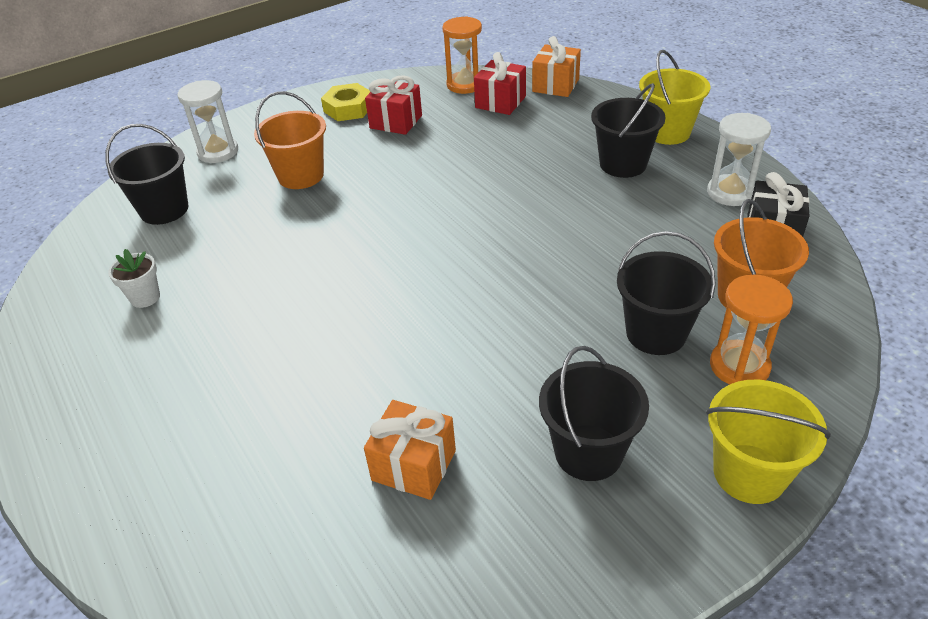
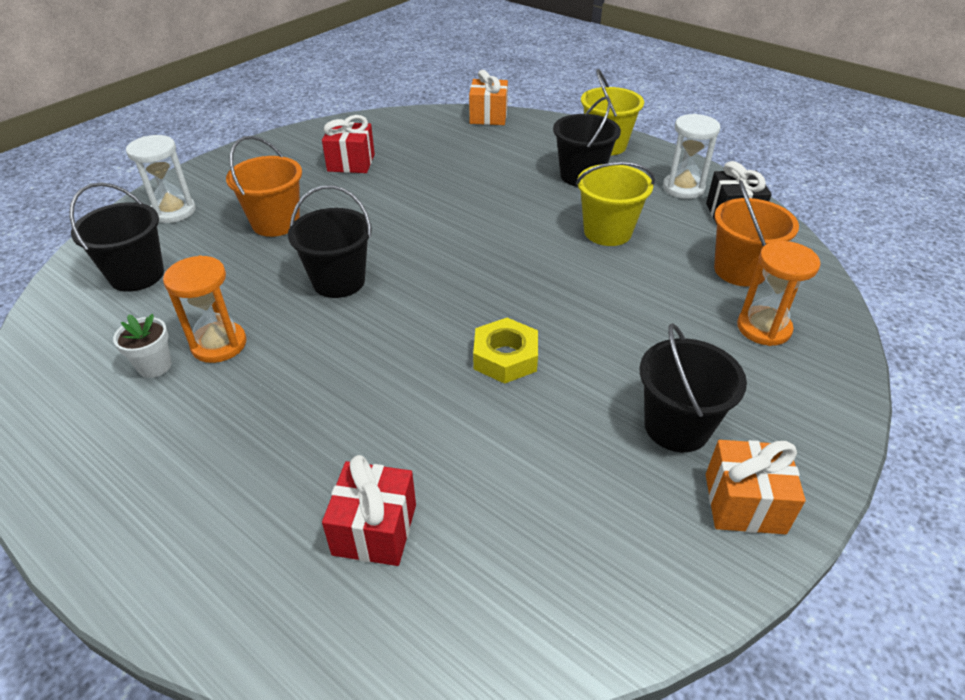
camera: 20 degrees left, 0 degrees up
yellow nut [321,83,370,121] -> yellow nut moved to [473,318,538,384]
orange gift [364,400,456,500] -> orange gift moved to [706,440,806,534]
orange hourglass [442,16,482,94] -> orange hourglass moved to [163,255,246,363]
red gift [474,52,526,115] -> red gift moved to [322,455,416,566]
black bucket [617,231,716,355] -> black bucket moved to [288,185,372,298]
yellow bucket [706,380,831,504] -> yellow bucket moved to [576,162,655,246]

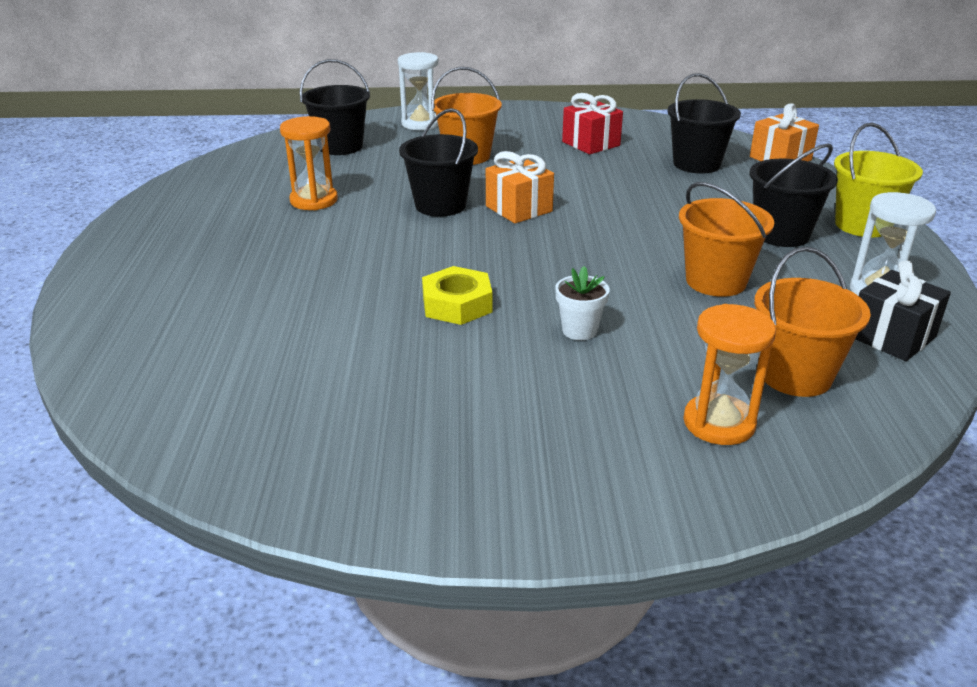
camera: 50 degrees right, 10 degrees down
white flower pot [113,314,172,378] -> white flower pot moved to [555,266,610,340]
red gift [322,455,416,566] -> none
yellow bucket [576,162,655,246] -> orange bucket [679,182,774,297]
black bucket [640,323,747,452] -> black bucket moved to [667,73,741,174]
orange gift [706,440,806,534] -> orange gift moved to [486,151,554,223]

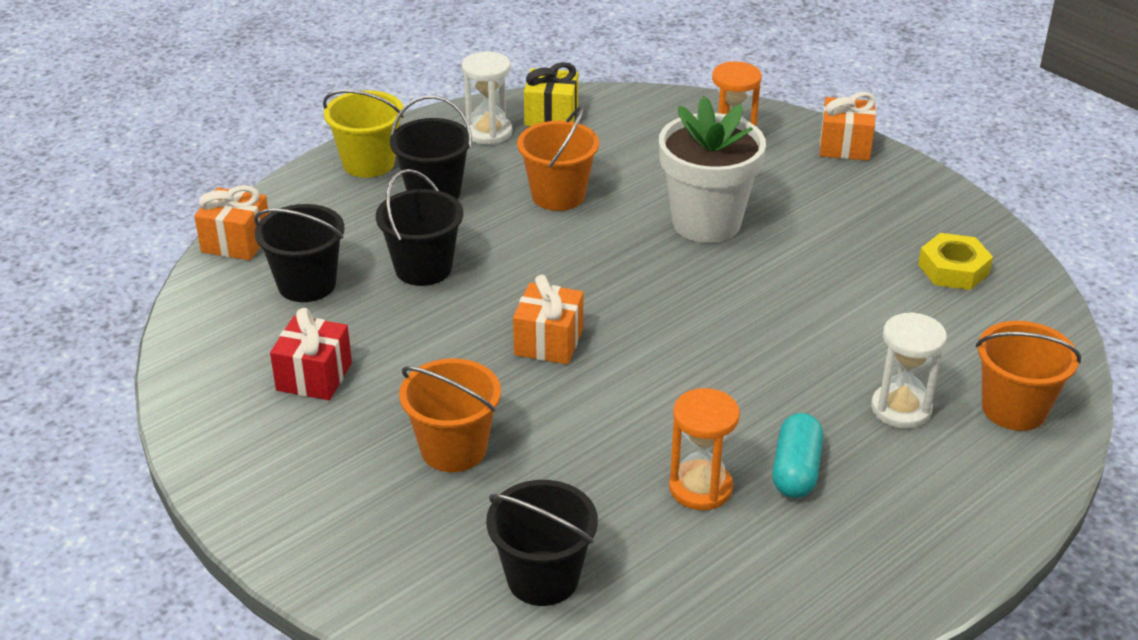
camera: 130 degrees left, 5 degrees up
white hourglass [398,52,439,130] -> white hourglass moved to [871,312,947,429]
black bucket [399,108,478,217] -> black bucket moved to [376,169,463,286]
yellow nut [422,266,493,325] -> yellow nut moved to [918,233,993,290]
white flower pot [555,266,610,340] -> white flower pot [659,96,766,243], size x2.33
orange bucket [754,247,871,397] -> orange bucket moved to [976,321,1081,431]
black gift [856,260,951,361] -> yellow gift [524,62,578,126]
none -> turquoise capsule [772,413,823,498]
none -> orange gift [820,92,876,161]

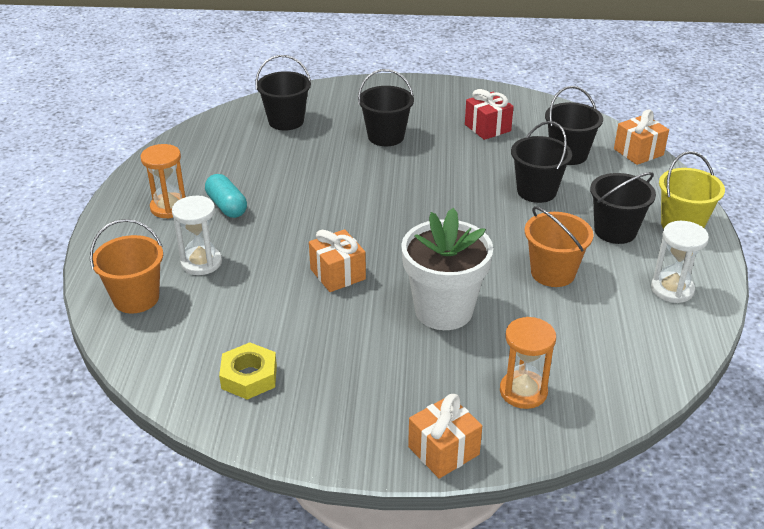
camera: 135 degrees right, 0 degrees up
orange bucket [399,359,501,472] -> black bucket [358,69,414,146]
orange gift [513,275,583,364] -> orange gift moved to [309,229,366,292]
yellow gift [524,62,578,126] -> none
orange hourglass [669,388,740,510] -> orange hourglass moved to [140,144,185,219]

